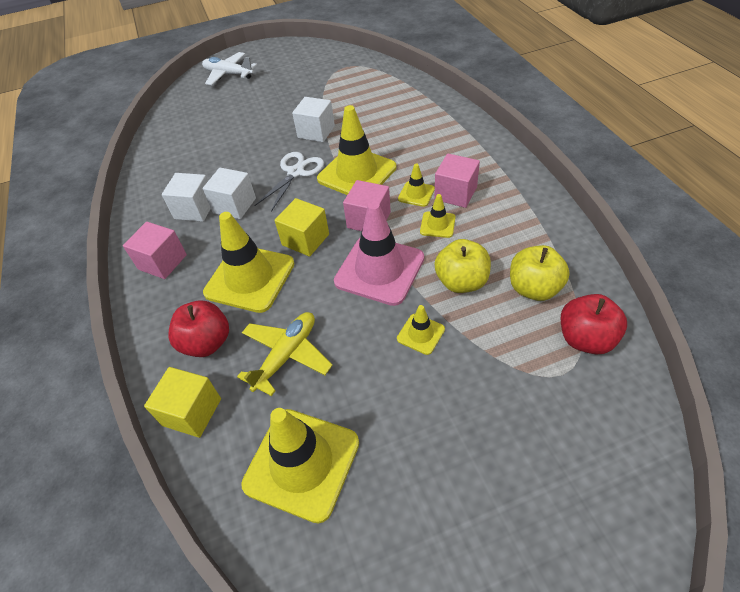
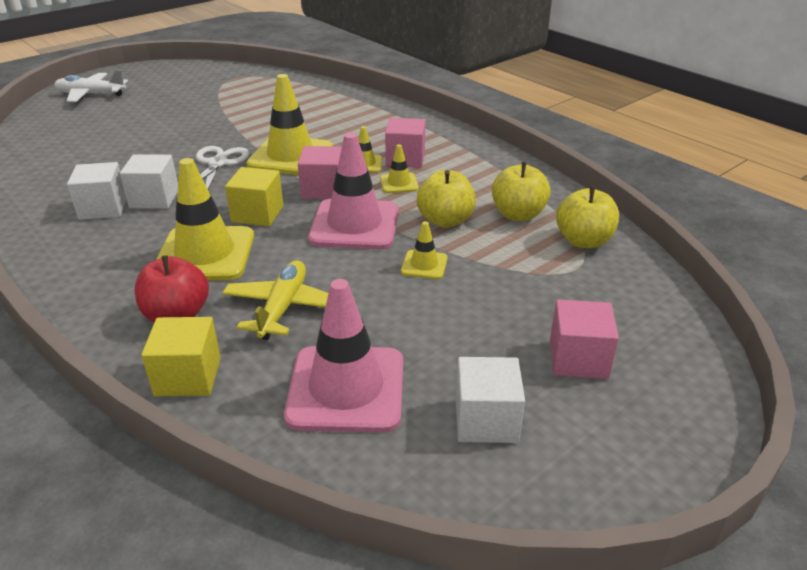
camera: 25 degrees left, 15 degrees down
pink cube [123,222,187,279] -> pink cube moved to [550,299,619,379]
yellow traffic cone [241,408,359,523] -> pink traffic cone [284,279,403,432]
white cube [292,97,335,142] -> white cube moved to [456,357,525,443]
red apple [561,294,627,354] -> yellow apple [556,186,619,248]

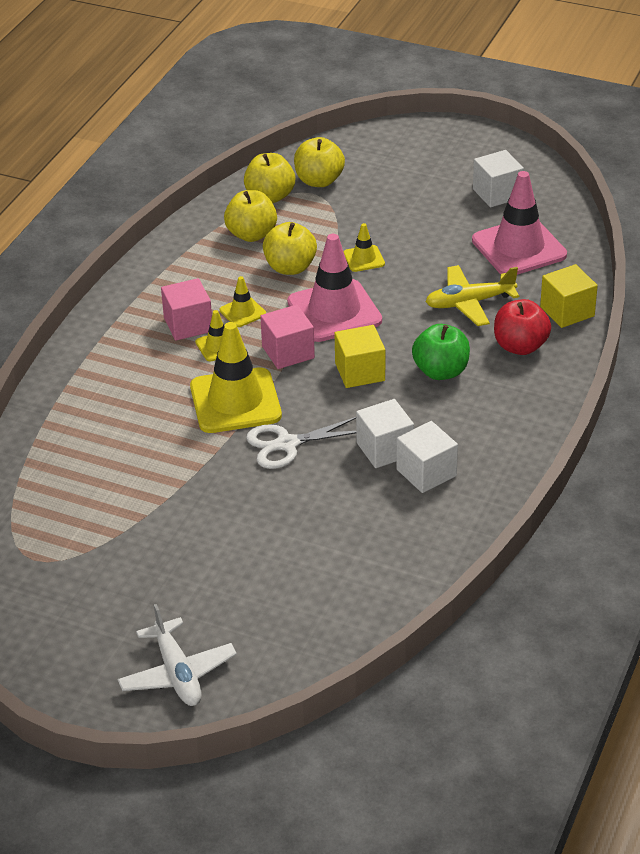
camera: 115 degrees left, 5 degrees up
yellow traffic cone [156,158,254,280] -> green apple [412,324,470,380]
pink cube [550,299,619,379] -> none
none -> yellow apple [294,137,345,187]

